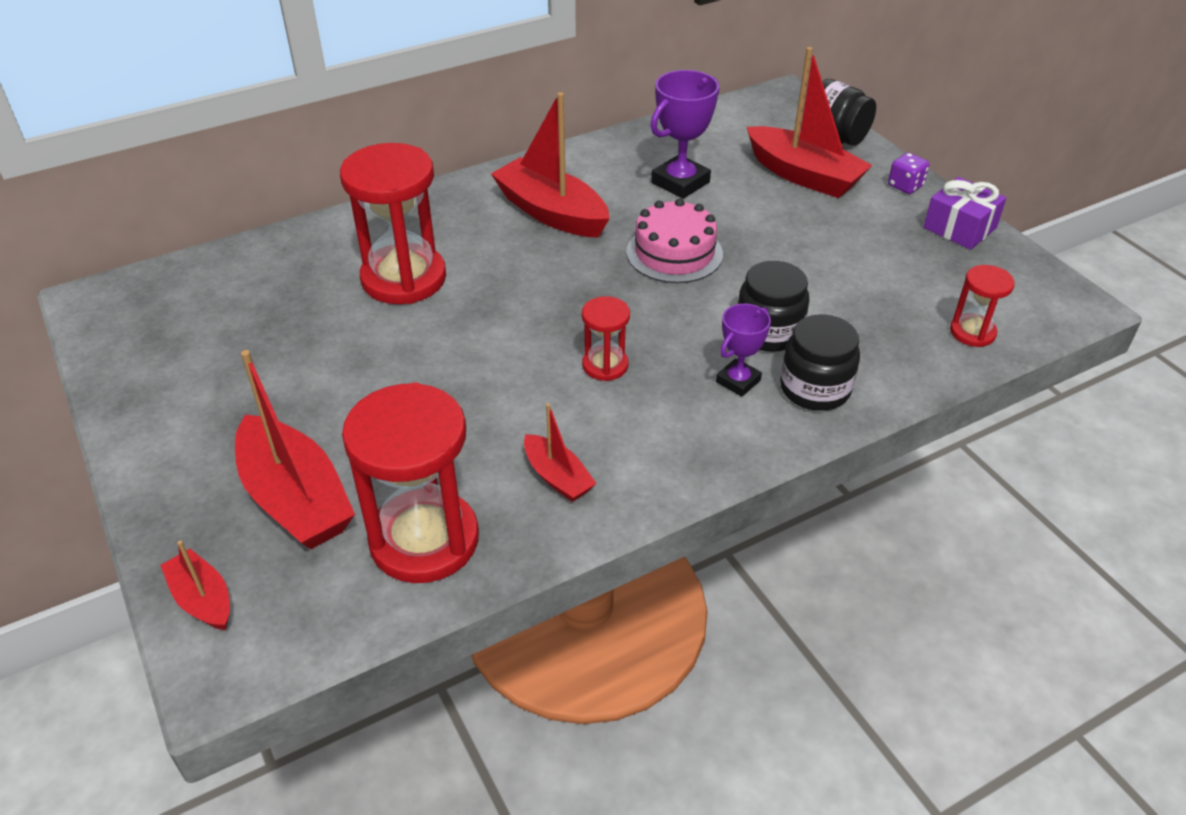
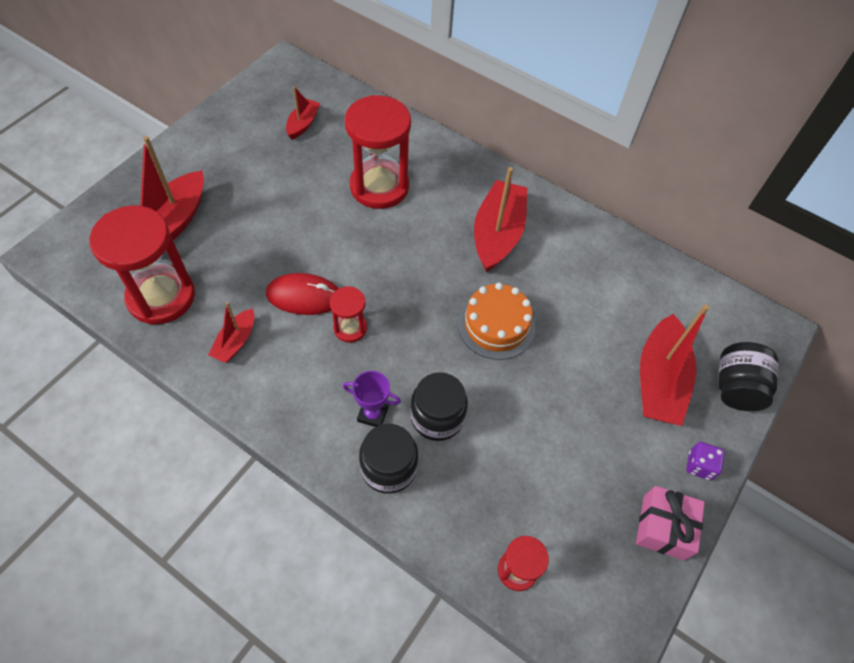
camera: 60 degrees right, 15 degrees up
red boat [160,541,230,630] -> red boat moved to [286,86,320,139]
pink cake [626,199,723,283] -> orange cake [458,283,535,360]
purple trophy [650,70,719,199] -> none
purple gift [923,177,1006,250] -> pink gift [636,486,705,560]
none -> red mouse [266,273,339,315]

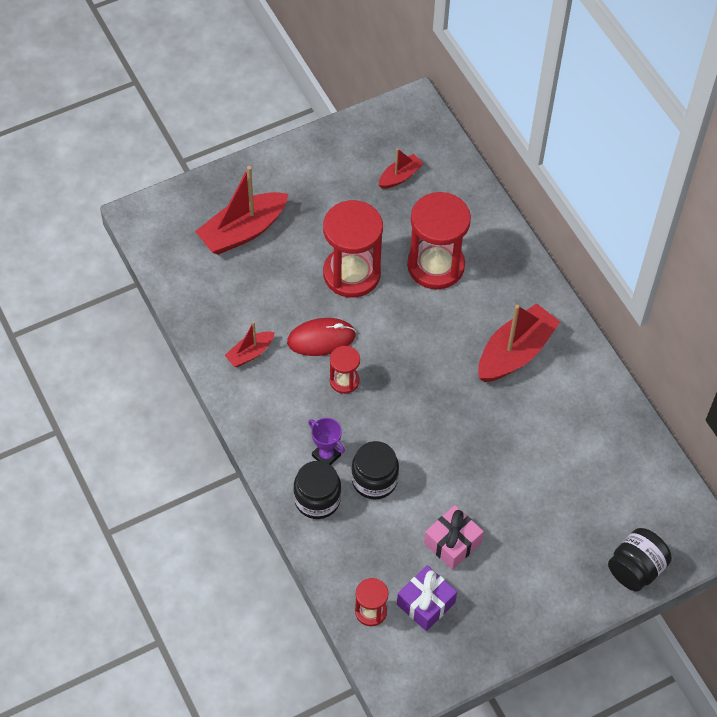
camera: 30 degrees right, 0 degrees up
red hourglass [90,205,195,324] -> red hourglass moved to [323,200,383,298]
red mouse [266,273,339,315] -> red mouse turned 45 degrees counterclockwise [287,318,356,356]
orange cake [458,283,535,360] -> none
pink gift [636,486,705,560] -> pink gift moved to [424,505,484,570]
red boat [640,305,709,426] -> none
purple dice [686,442,725,480] -> none
none -> purple gift [397,565,457,631]

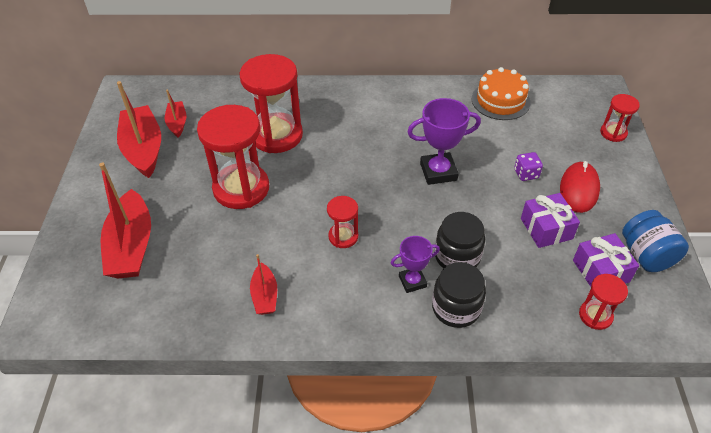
camera: 60 degrees left, 10 degrees down
red mouse [287,318,356,356] -> red mouse moved to [560,161,600,213]
pink gift [424,505,484,570] -> purple gift [521,193,580,248]
red boat [478,304,560,382] -> red boat moved to [117,81,161,178]
black jar [608,528,672,591] -> red hourglass [600,94,640,142]
none -> purple trophy [408,98,481,185]
none -> orange cake [472,67,530,120]
none -> purple dice [514,152,543,181]
none -> blue jar [622,210,689,272]

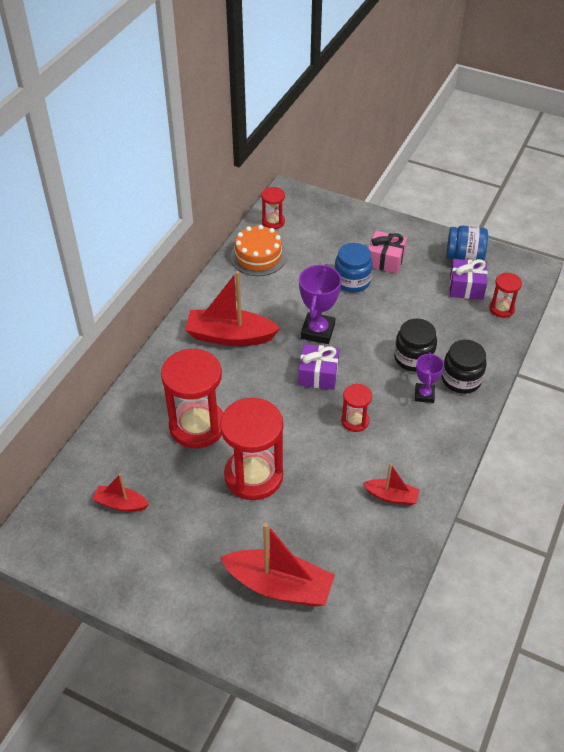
camera: 65 degrees left, 0 degrees up
red boat [117,81,161,178] -> red boat moved to [185,271,280,346]
purple dice [514,152,543,181] -> blue jar [334,243,373,292]
purple gift [521,193,580,248] -> purple gift moved to [298,344,339,390]
red mouse [560,161,600,213] -> pink gift [368,231,407,274]
red hourglass [600,94,640,142] -> red hourglass moved to [261,187,285,229]

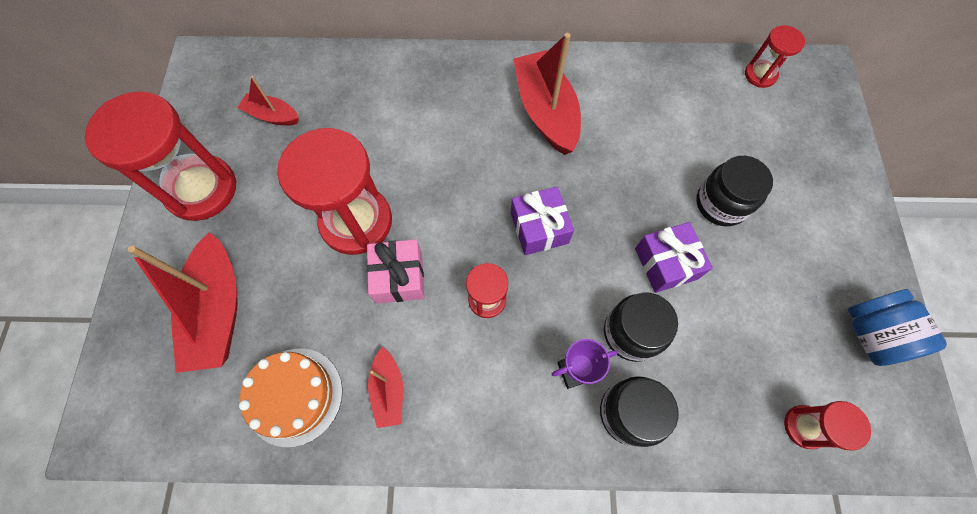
camera: 65 degrees right, 20 degrees up
red boat [92,474,149,512] -> red boat turned 60 degrees counterclockwise [237,76,299,125]
red hourglass [161,348,223,448] -> red hourglass moved to [85,91,236,221]
orange cake [230,225,287,276] -> orange cake moved to [239,348,343,447]
purple trophy [299,264,342,344] -> none
blue jar [334,243,373,292] -> black jar [696,156,773,226]
pink gift [368,231,407,274] -> pink gift moved to [367,239,425,304]
purple gift [449,259,488,300] -> purple gift moved to [635,222,713,293]

